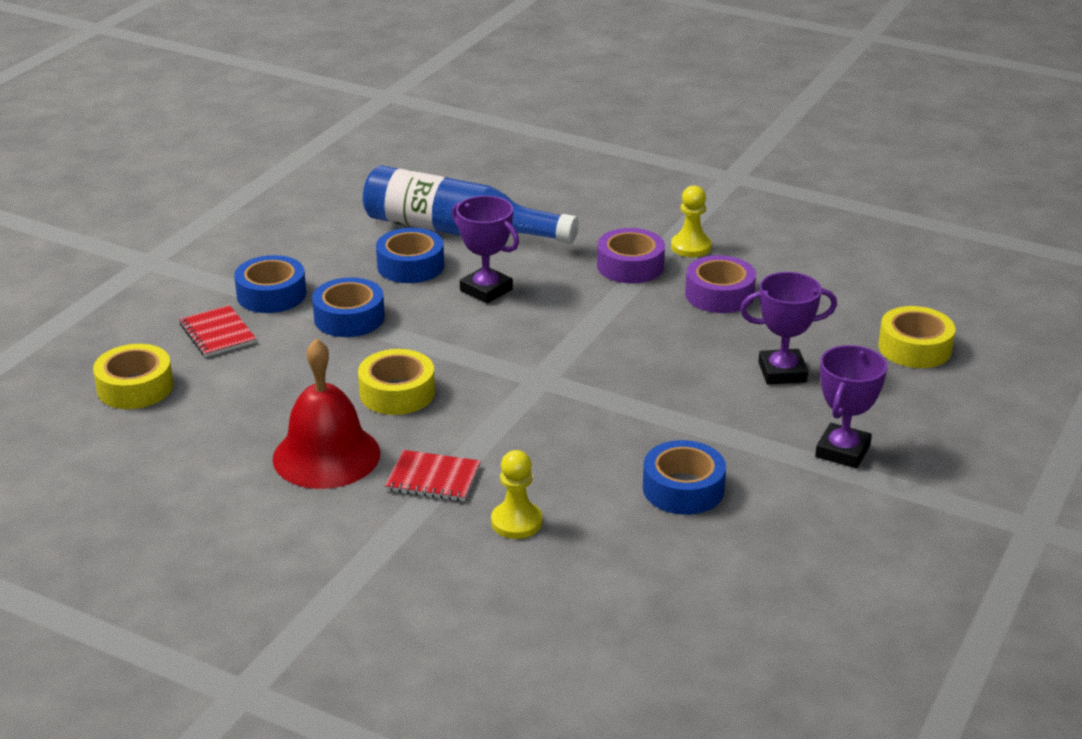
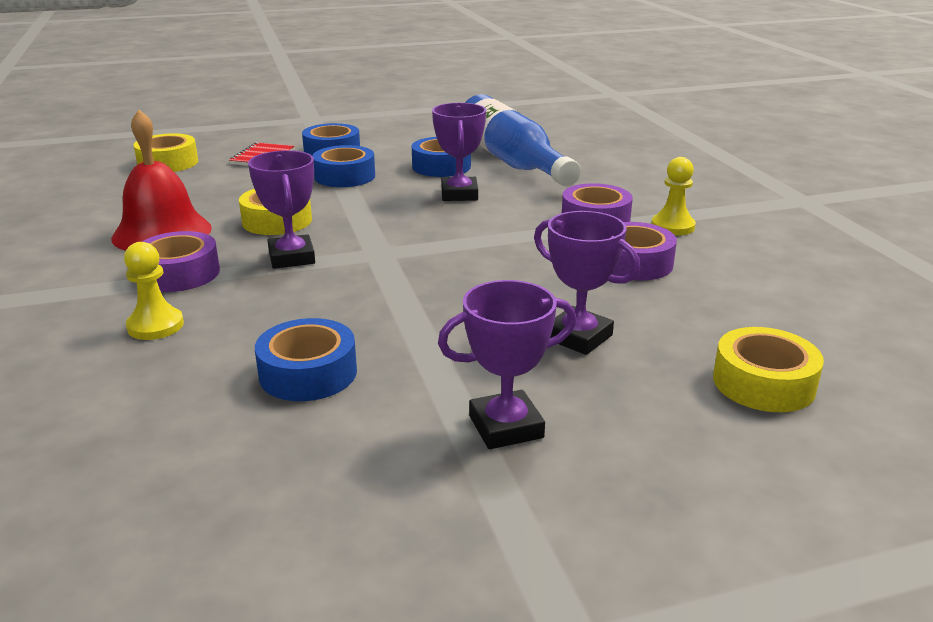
camera: 45 degrees right, 5 degrees down
red notebook [385,450,481,501] -> purple tape [142,231,220,292]
none -> purple trophy [248,150,315,269]

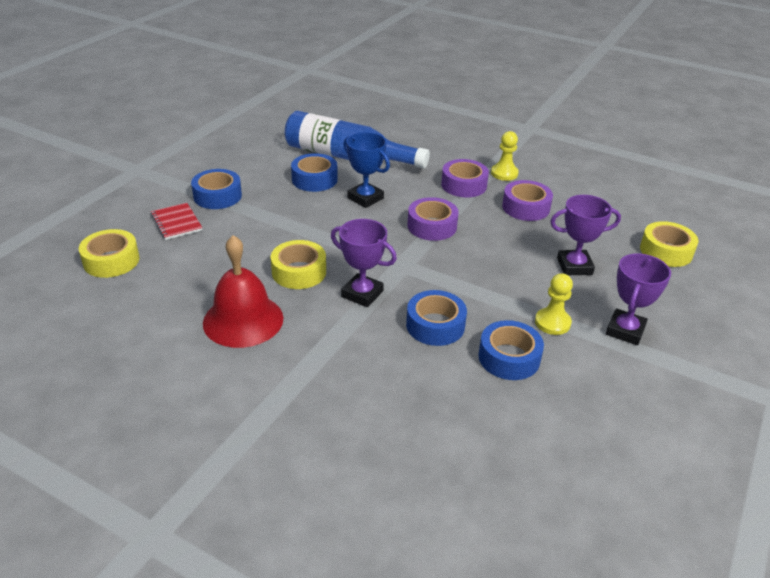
camera: 45 degrees left, 10 degrees up
yellow pawn [124,242,184,340] -> yellow pawn moved to [535,273,573,335]
purple tape [142,231,220,292] -> purple tape moved to [408,197,459,241]
blue tape [313,145,375,187] -> blue tape moved to [406,290,467,346]
purple trophy [432,103,486,201] -> blue trophy [344,132,390,208]

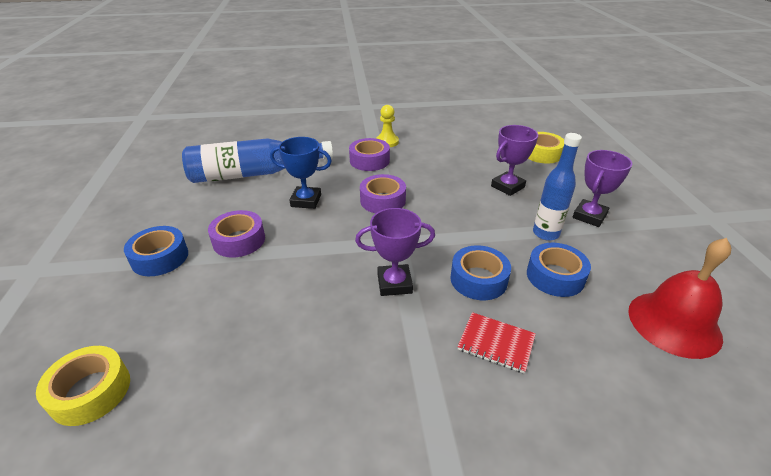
camera: 35 degrees left, 0 degrees up
red notebook [151,203,202,240] -> red notebook moved to [457,312,536,373]
red bell [203,235,283,348] -> red bell moved to [628,238,731,359]
yellow tape [271,240,326,289] -> none
blue tape [291,153,338,192] -> none
purple tape [502,180,553,221] -> purple tape moved to [208,210,265,258]
yellow pawn [535,273,573,335] -> blue bottle [533,133,582,241]
purple trophy [606,253,671,345] -> purple trophy turned 45 degrees clockwise [573,150,632,227]

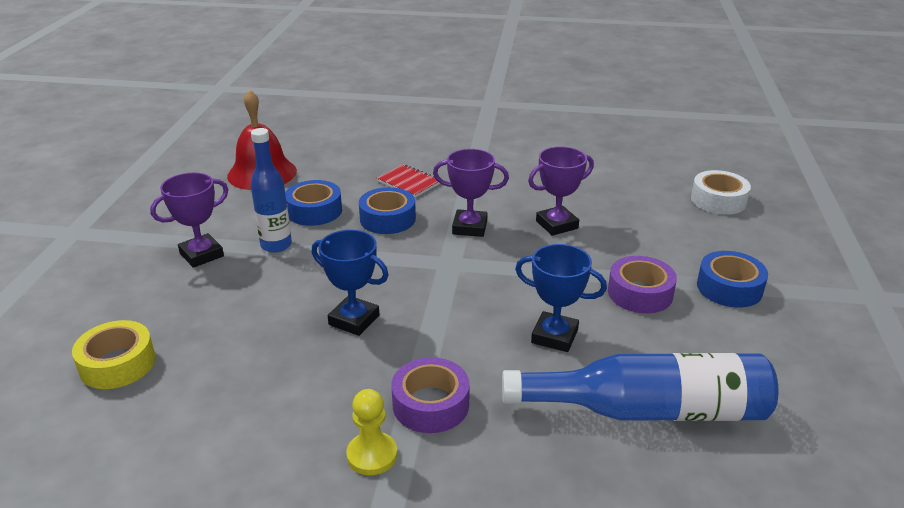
camera: 165 degrees left, 5 degrees down
yellow tape [36,346,130,426] -> white tape [691,170,751,215]
purple tape [360,174,406,213] -> none
purple trophy [491,125,538,196] -> purple trophy moved to [528,146,594,236]
none -> blue trophy [312,230,389,336]

